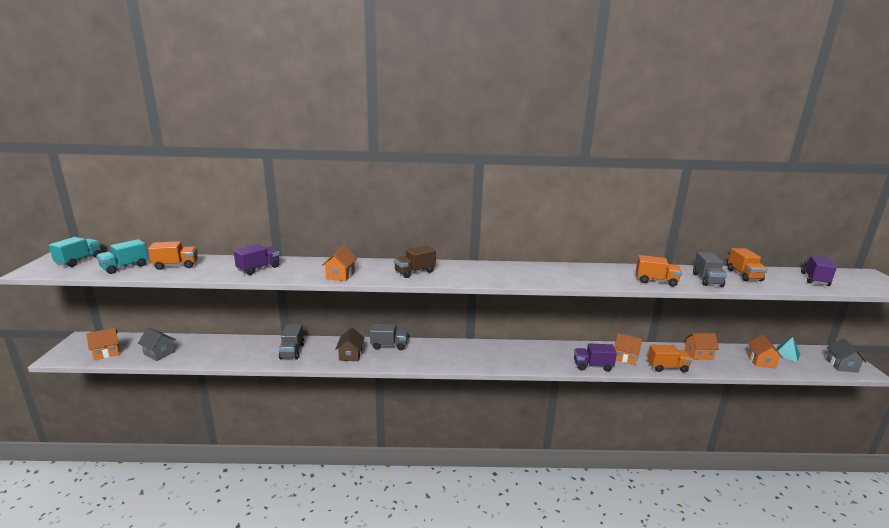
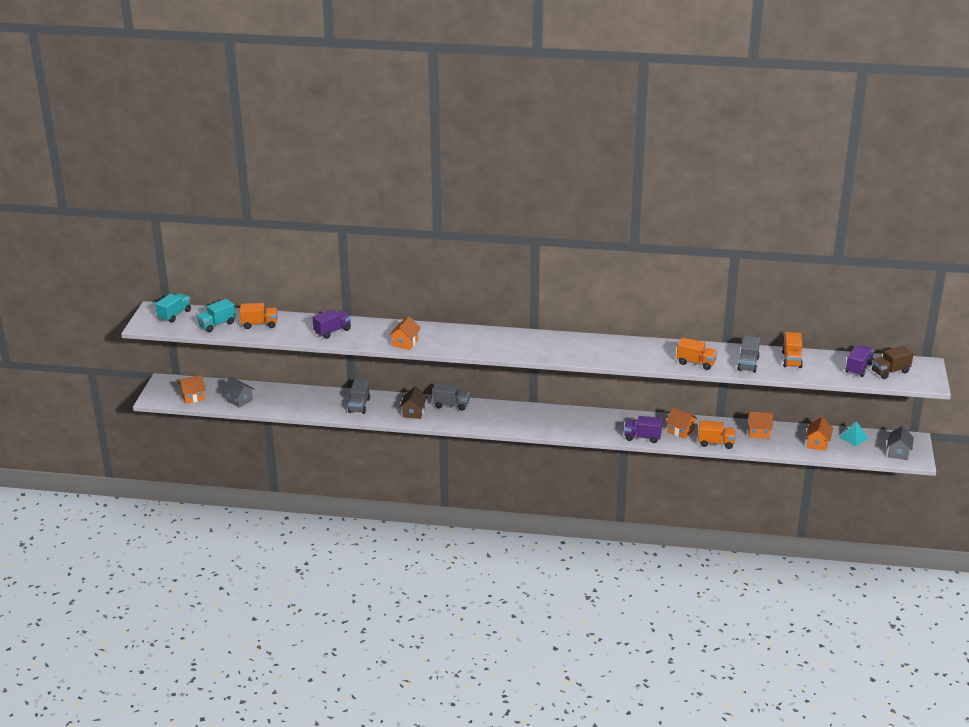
camera: 10 degrees right, 10 degrees up
brown truck [394,245,436,278] -> brown truck moved to [872,346,913,379]

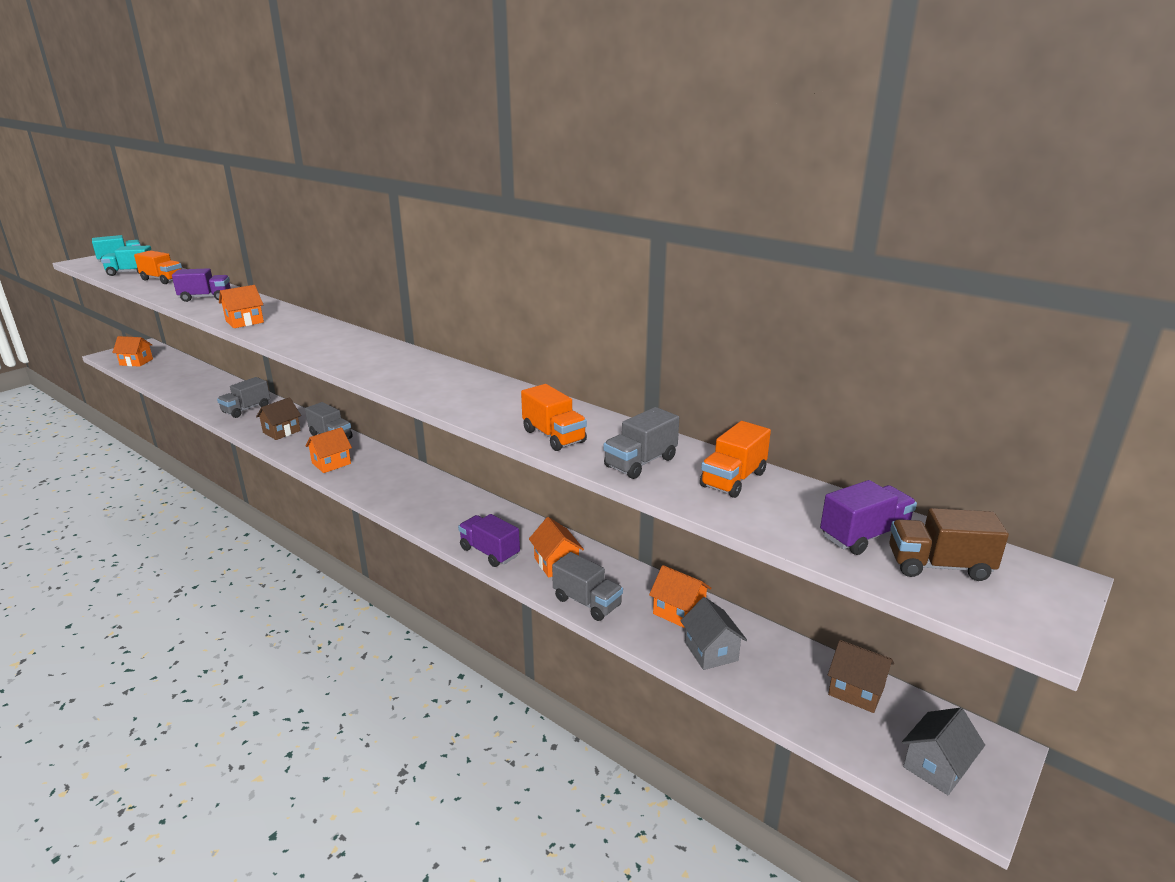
camera: 30 degrees right, 5 degrees down
grey house [222,377,254,408] -> grey house moved to [680,597,747,670]
orange truck [698,420,736,449] -> grey truck [552,552,623,621]
orange house [806,417,833,451] -> orange house moved to [306,427,352,473]
turquoise pyramid [839,421,869,446] -> brown house [828,640,894,713]

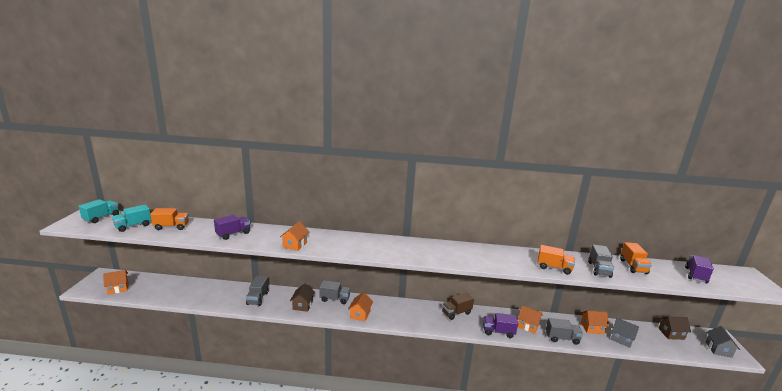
camera: 35 degrees left, 5 degrees down
brown truck [889,508,1009,581] -> brown truck moved to [442,292,474,320]

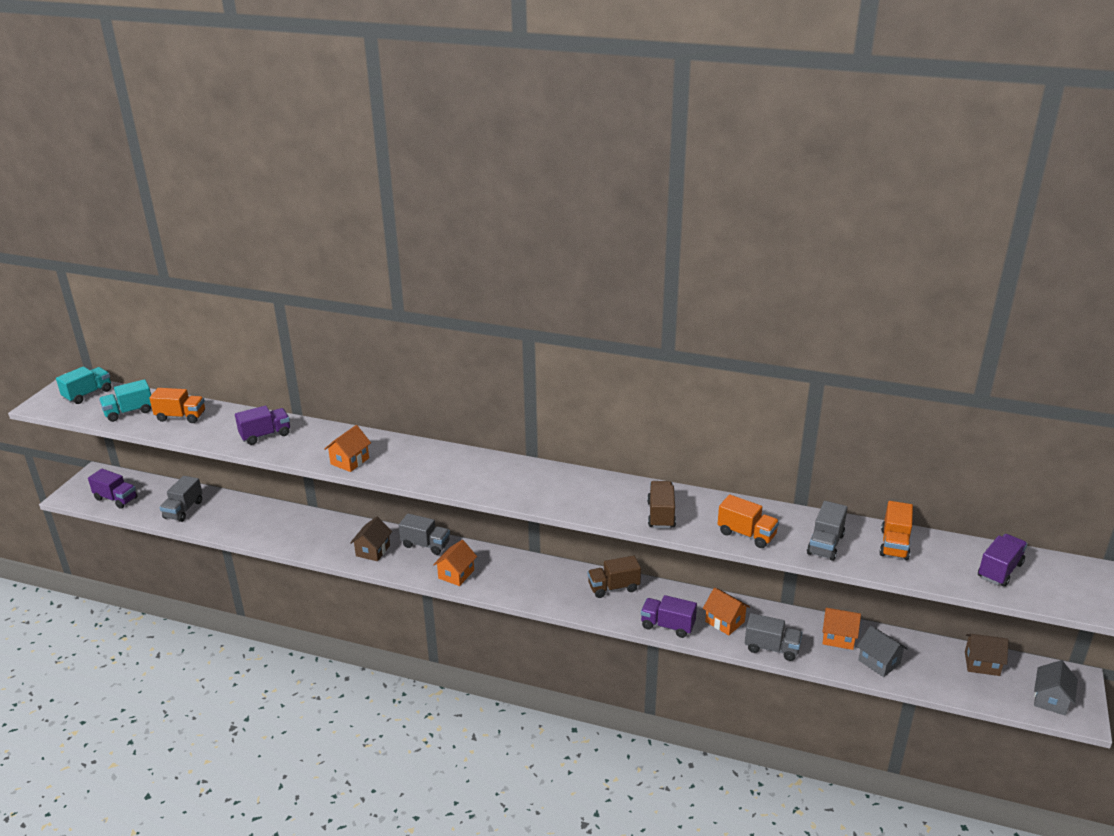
camera: 15 degrees right, 10 degrees up
orange house [103,270,129,295] -> purple truck [88,469,137,509]
grey truck [246,276,269,306] -> grey truck moved to [160,476,202,522]
none -> brown truck [647,481,676,529]

